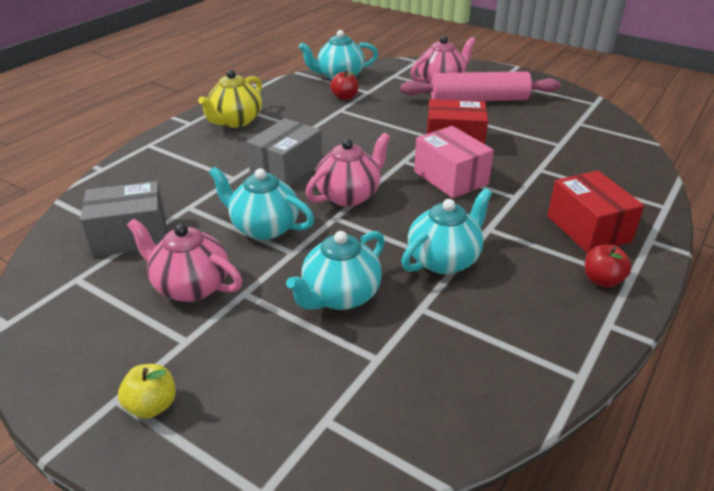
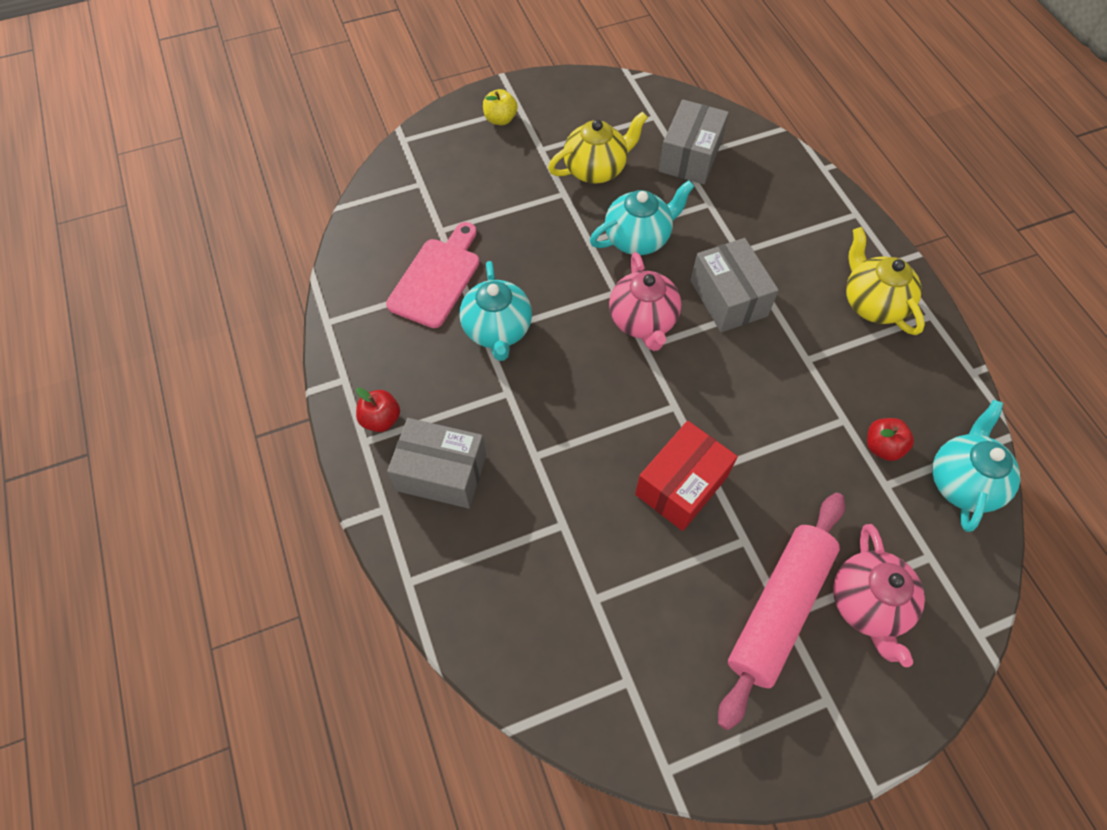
camera: 125 degrees right, 25 degrees up
pink teapot [127,219,242,302] -> yellow teapot [548,111,648,184]
turquoise teapot [286,231,385,310] -> none
pink box [414,126,494,199] -> none
red box [547,171,644,253] -> grey box [387,418,486,509]
none -> pink cutting board [386,222,479,328]

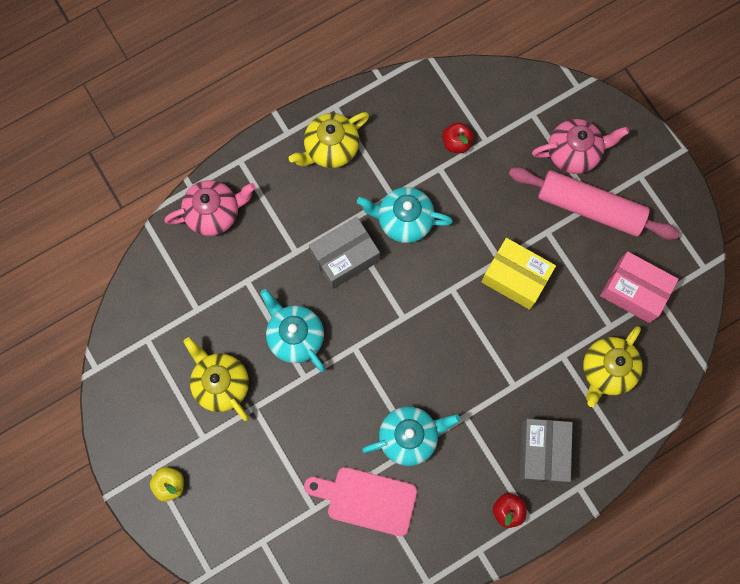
camera: 100 degrees left, 15 degrees up
pink teapot [609,252,681,351] -> pink teapot moved to [164,180,256,236]
red box [635,421,738,531] -> yellow box [481,238,556,310]
grey box [659,99,729,184] -> none
turquoise teapot [932,400,1020,532] -> turquoise teapot moved to [357,187,453,243]
none -> yellow teapot [583,326,643,407]
none -> pink box [600,252,679,323]

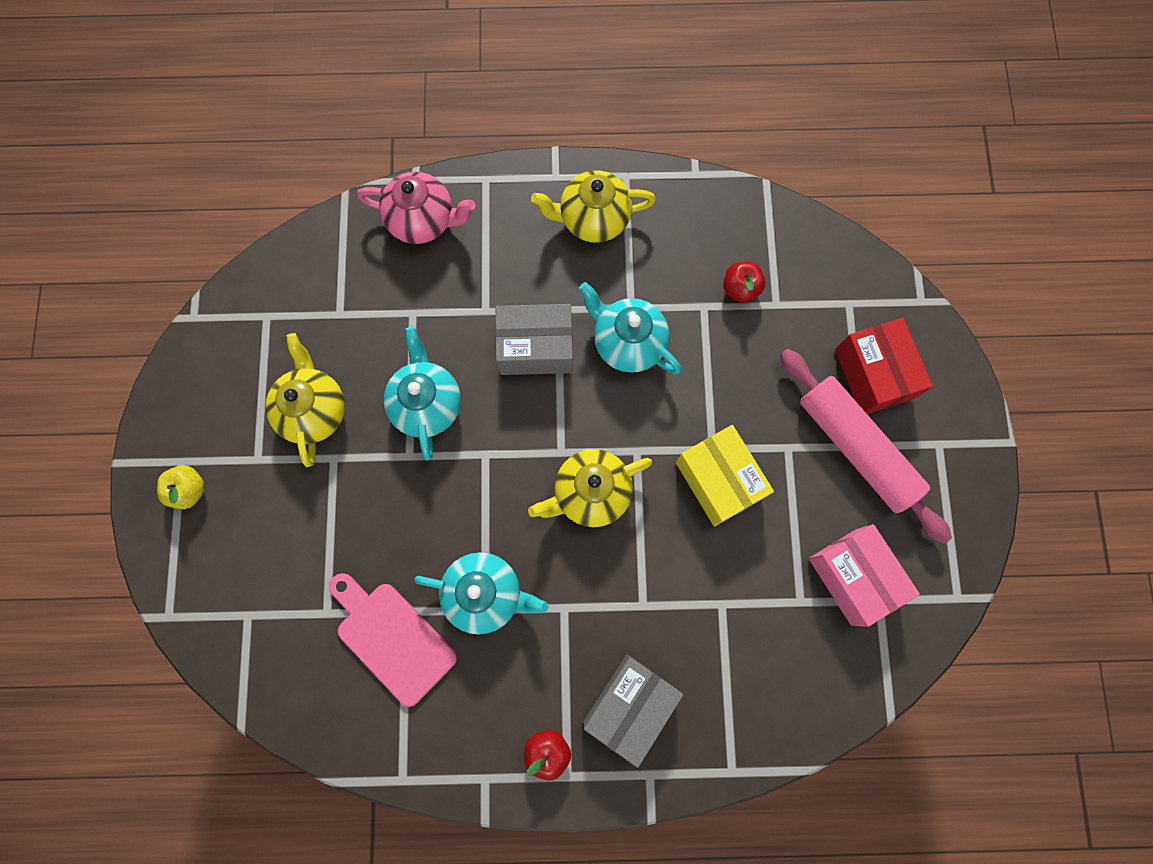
camera: 30 degrees right, 0 degrees up
pink teapot [532,119,629,174] -> red box [835,318,933,414]
yellow teapot [583,326,643,407] -> yellow teapot moved to [528,449,652,527]

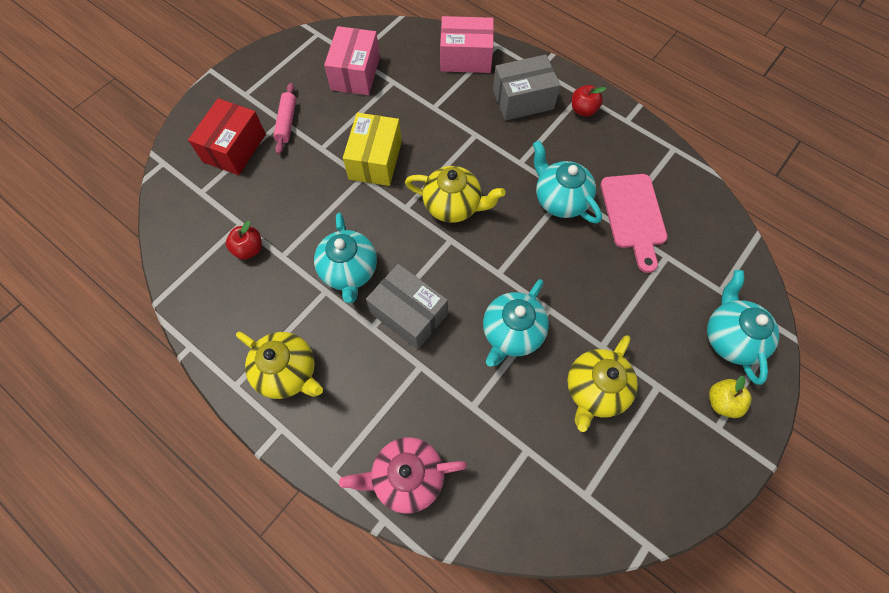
camera: 140 degrees left, 10 degrees down
pink teapot [357,172,476,244] -> pink teapot turned 60 degrees counterclockwise [339,437,467,514]
pink rolling pin [780,349,952,544] -> pink rolling pin [273,83,296,154], size x0.51
none -> pink box [440,16,494,73]
none -> turquoise teapot [707,270,779,385]

